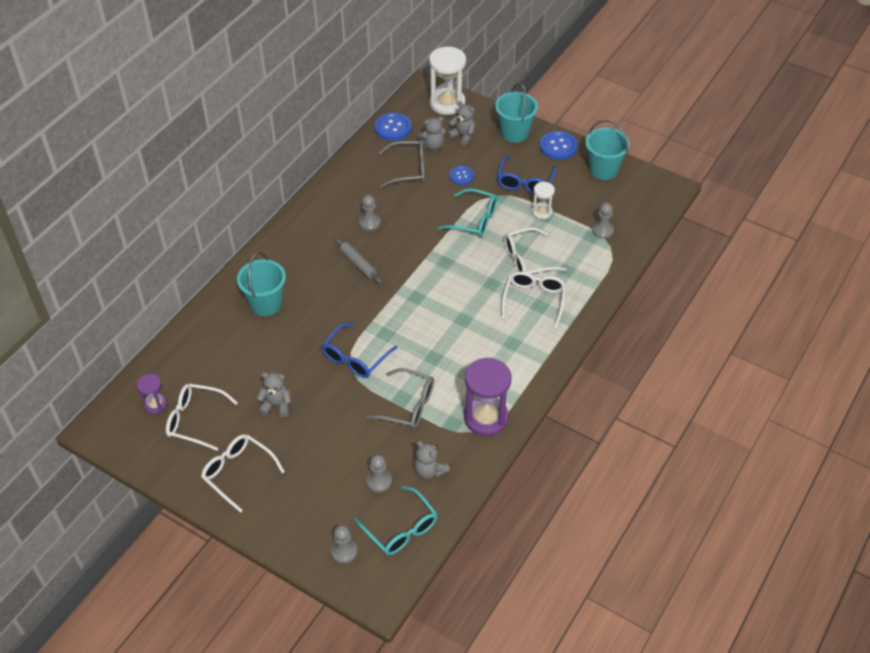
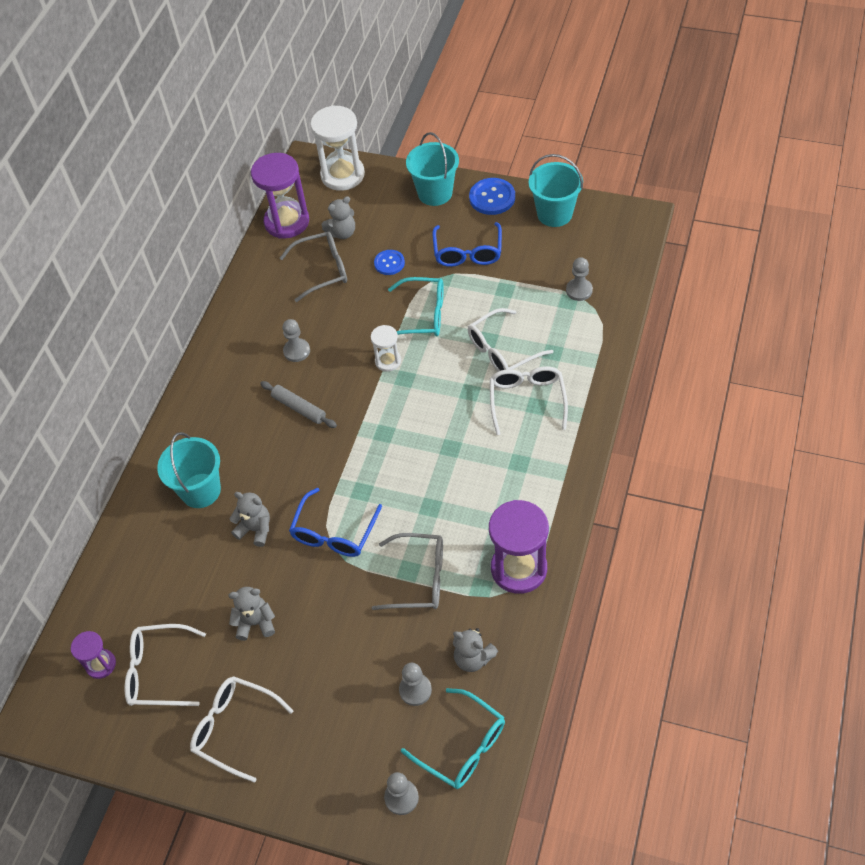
camera: 10 degrees left, 5 degrees up
blue button [375,113,412,141] -> purple hourglass [251,153,309,239]
grey teddy bear [447,101,475,146] -> grey teddy bear moved to [230,492,270,547]
white hourglass [532,182,555,219] -> white hourglass moved to [371,325,401,372]

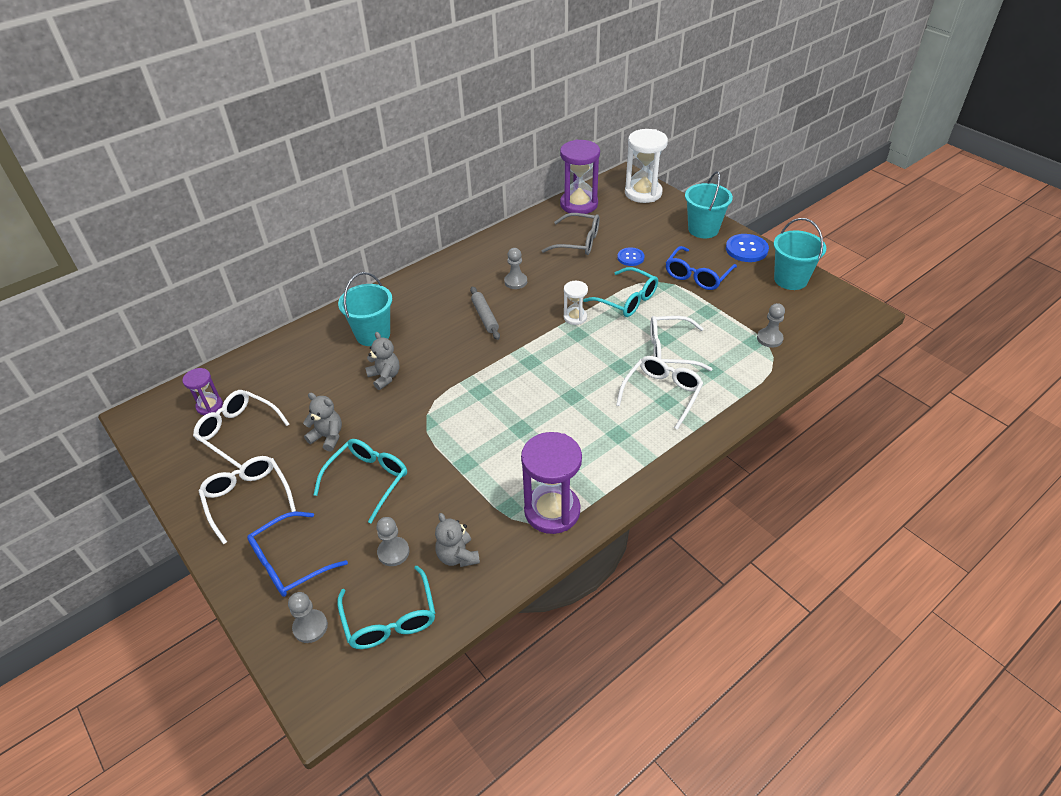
camera: 30 degrees right, 10 degrees down
blue glasses [289,488,382,557] -> blue glasses moved to [247,512,348,597]
grey teddy bear [322,196,355,239] -> none
grey glasses [371,533,443,610] -> none
none -> turquoise glasses [313,439,407,523]

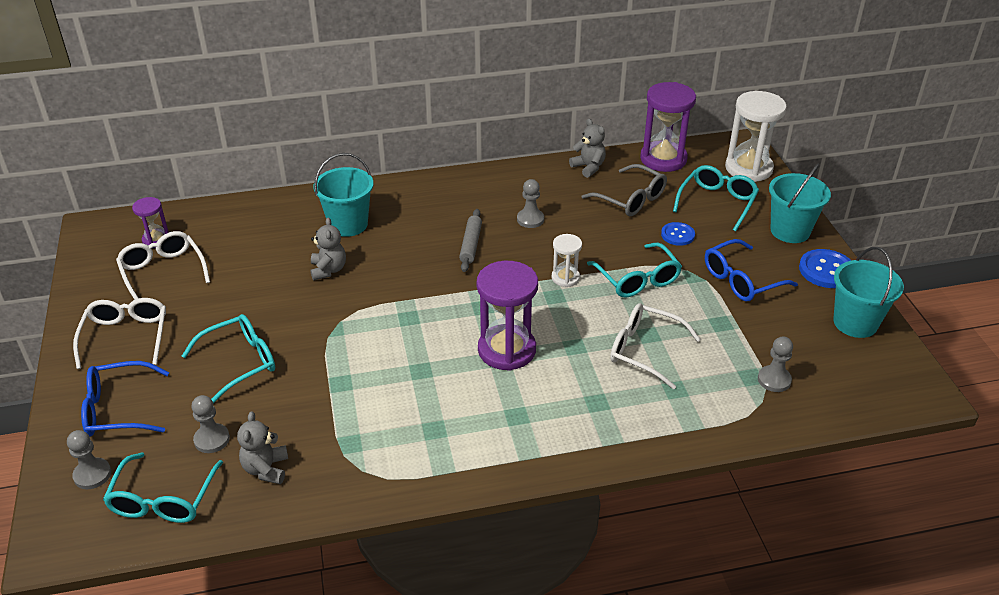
camera: 25 degrees right, 5 degrees down
grey teddy bear [303,393,342,452] -> grey teddy bear moved to [569,119,606,178]
purple hourglass [521,432,582,534] -> purple hourglass moved to [477,261,538,371]
white glasses [616,356,703,430] -> none
none -> turquoise glasses [673,165,759,232]

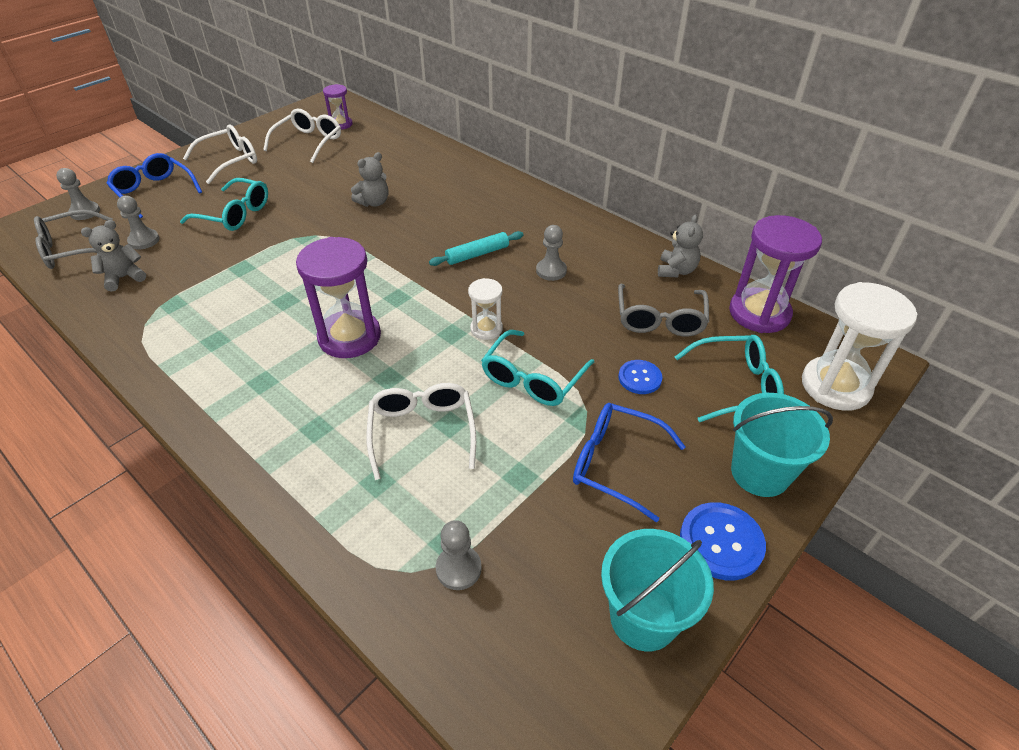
camera: 55 degrees right, 5 degrees up
turquoise glasses [103,452,223,523] -> grey glasses [34,210,113,269]
turquoise bucket [313,153,374,237] -> none
grey rolling pin [459,209,482,272] -> turquoise rolling pin [429,231,524,266]

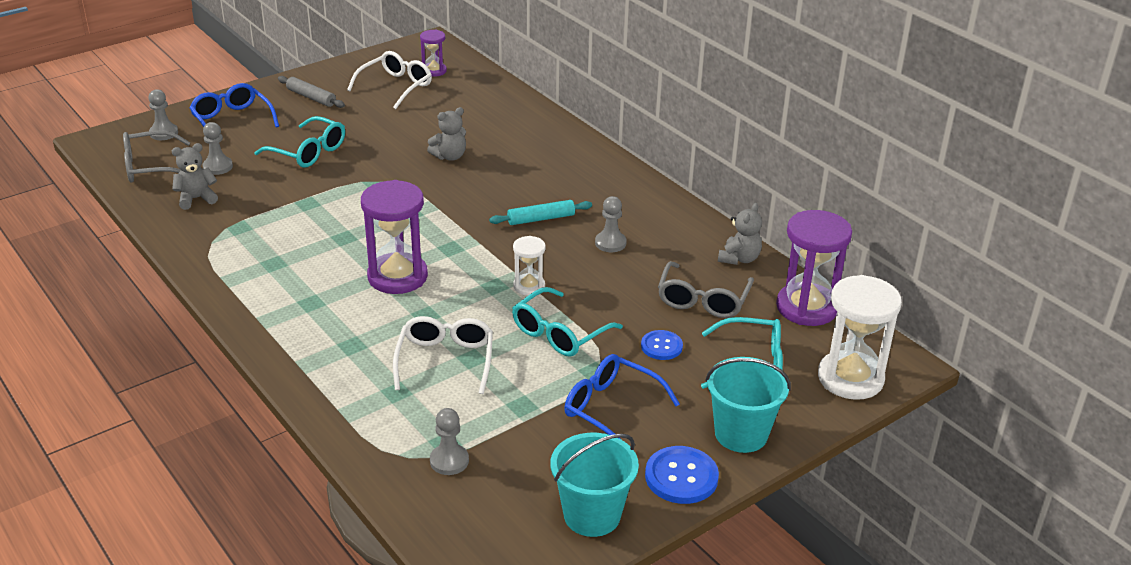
camera: 10 degrees right, 10 degrees down
white glasses [183,125,257,184] -> grey rolling pin [278,76,345,108]

